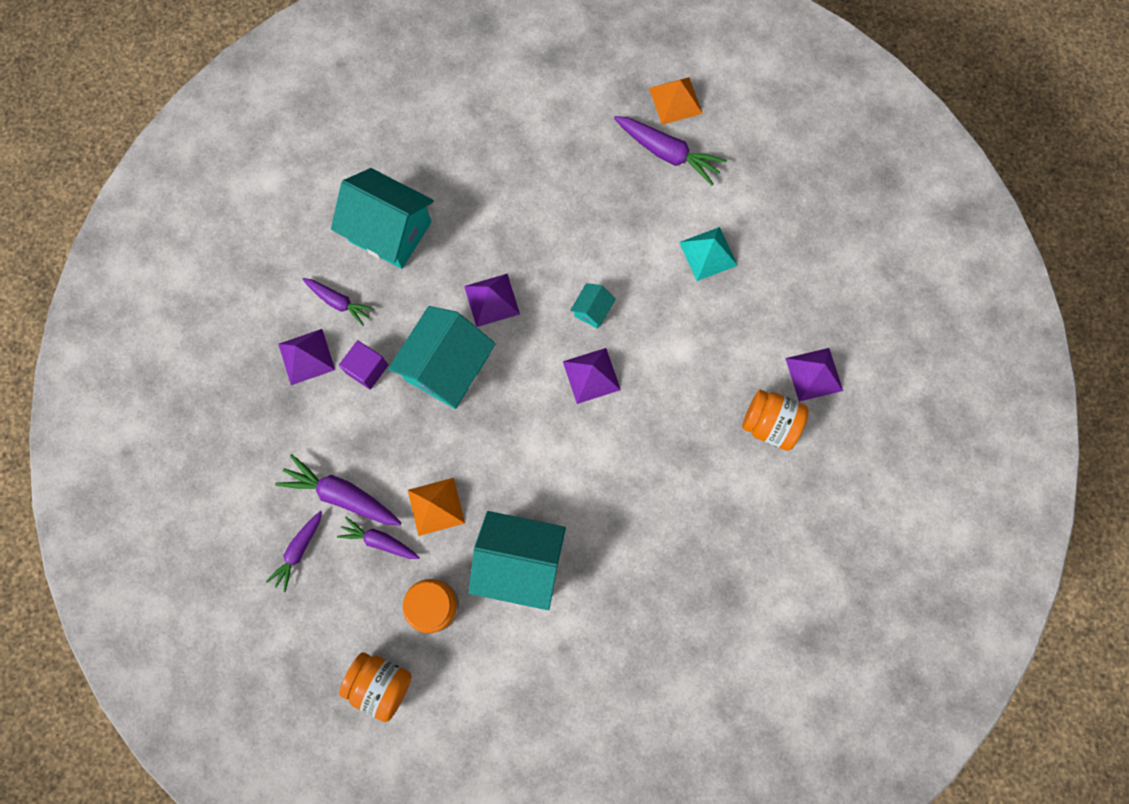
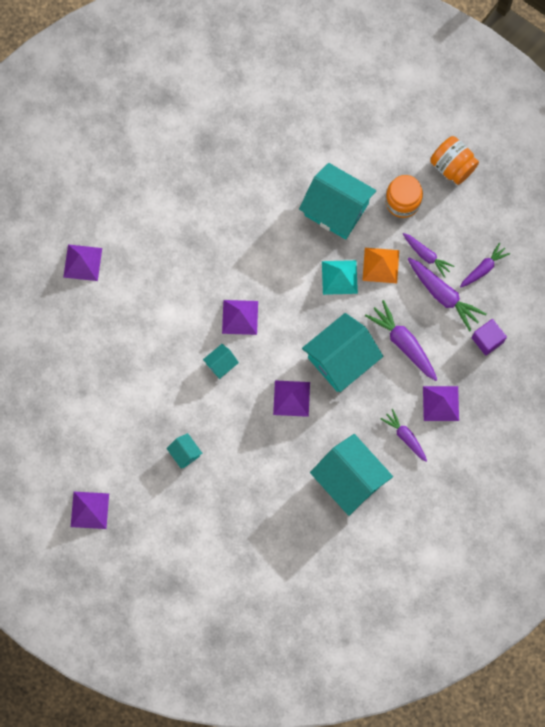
camera: 160 degrees left, 0 degrees up
purple cube [339,340,388,389] -> purple cube moved to [472,319,507,356]
purple carrot [614,116,727,185] -> purple carrot moved to [365,300,437,381]
orange pyramid [649,77,703,125] -> purple pyramid [71,492,109,529]
turquoise pyramid [679,227,738,281] -> turquoise pyramid moved to [322,260,358,295]
orange jar [742,390,809,451] -> none
none -> turquoise house [166,433,203,469]

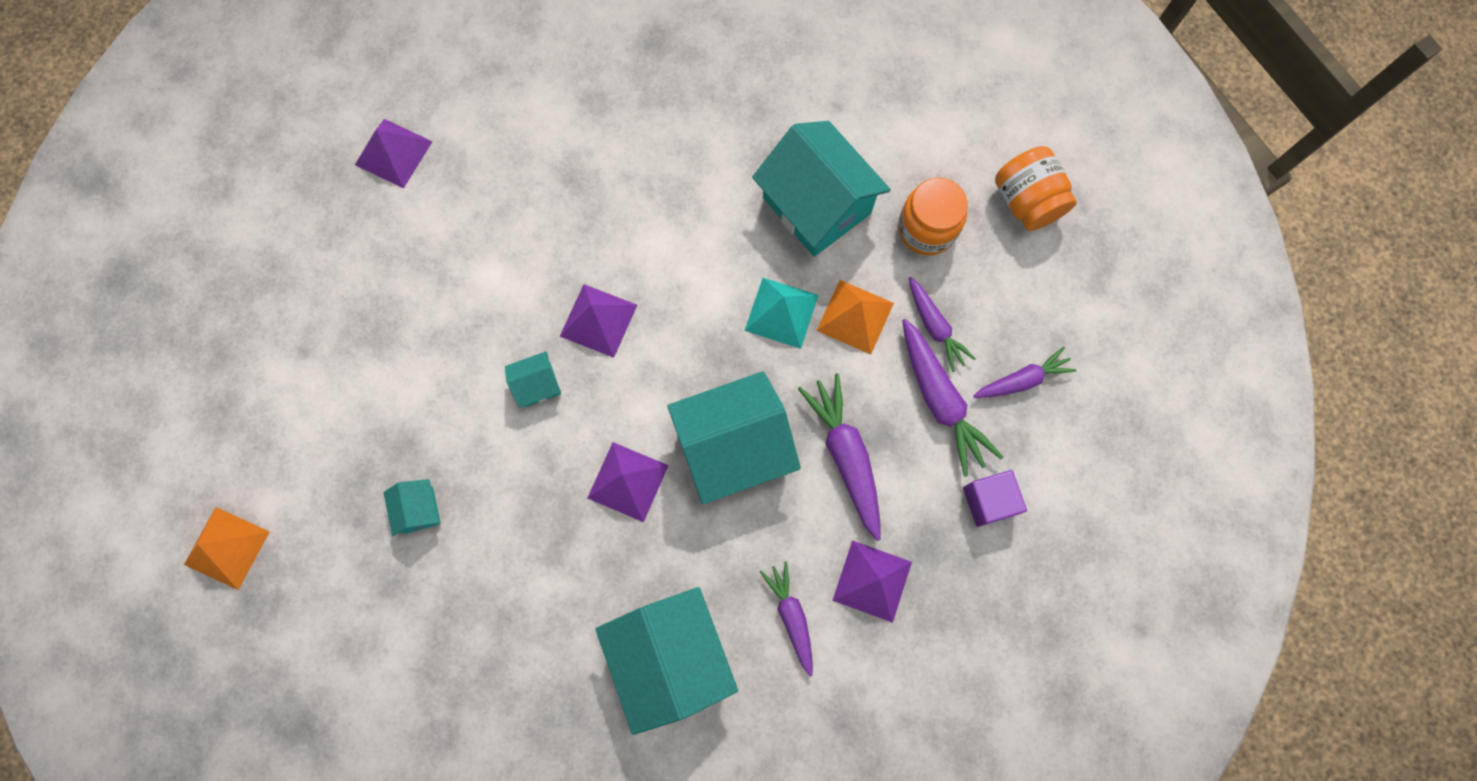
camera: 20 degrees right, 0 degrees up
purple pyramid [71,492,109,529] -> orange pyramid [184,507,270,590]

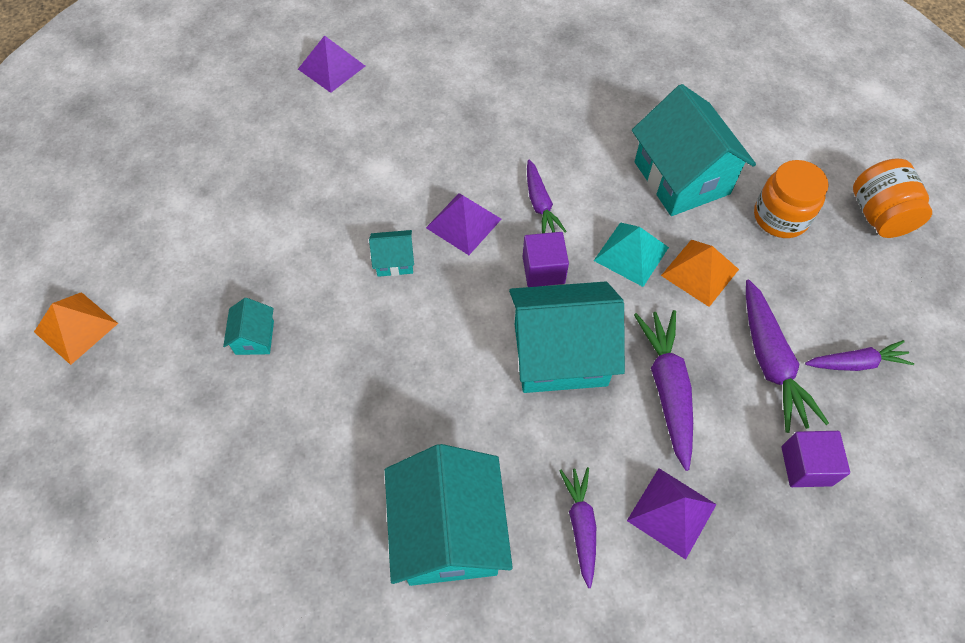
camera: 15 degrees right, 15 degrees down
purple pyramid [587,442,669,522] -> none
purple carrot [909,277,976,372] -> purple carrot moved to [527,160,567,233]
none -> purple cube [523,232,569,287]

